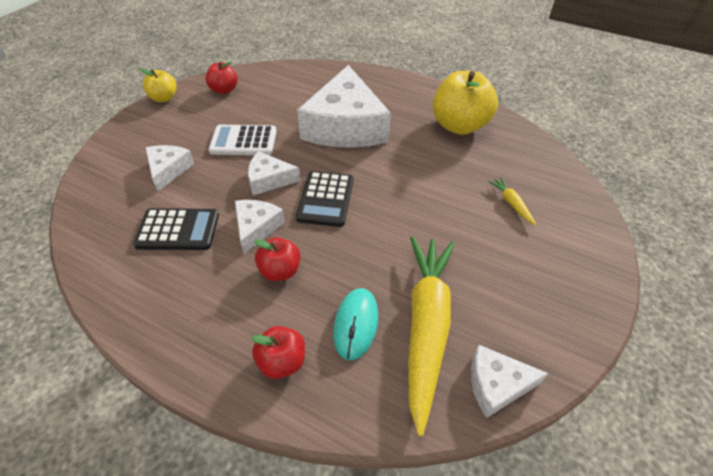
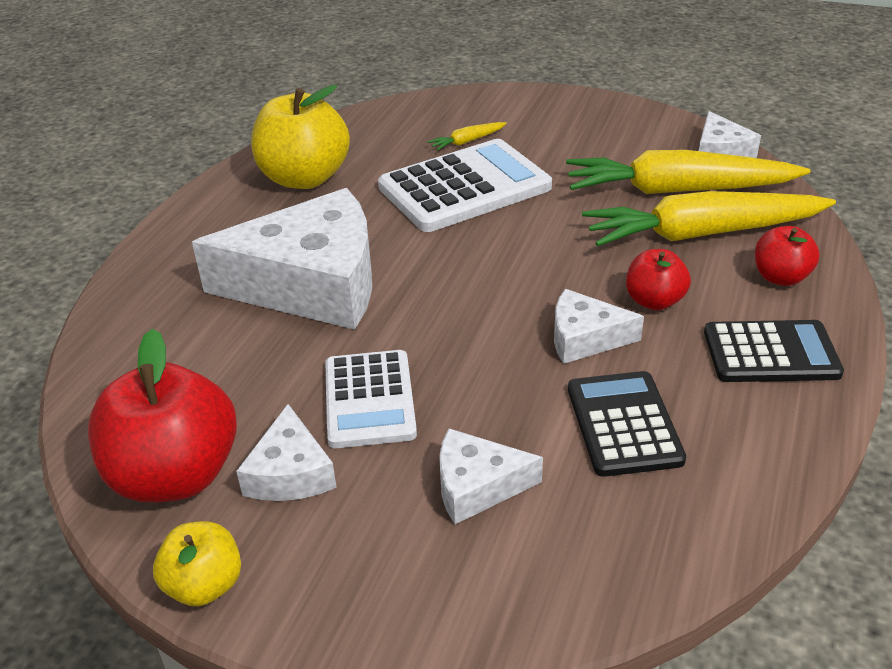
camera: 95 degrees left, 10 degrees down
red apple [206,62,238,94] -> red apple [88,329,237,502], size x1.86
white cheese [248,151,301,195] -> white cheese moved to [236,404,337,501]
black calculator [296,171,353,227] -> black calculator moved to [704,320,844,382]
turquoise mouse [333,288,378,360] -> yellow carrot [582,191,836,246]
none -> white calculator [378,139,552,232]

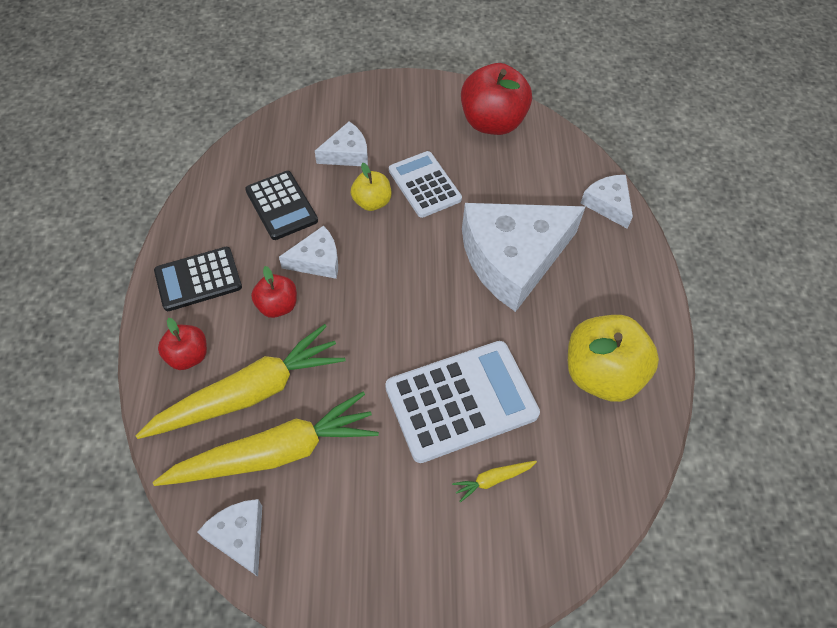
camera: 155 degrees right, 20 degrees up
yellow apple [153,521,241,606] -> yellow apple moved to [351,163,391,211]
white cheese [236,404,337,501] -> white cheese moved to [580,175,633,229]
white calculator [378,139,552,232] -> white calculator turned 150 degrees counterclockwise [385,341,540,463]
yellow carrot [427,122,507,151] -> yellow carrot turned 150 degrees counterclockwise [452,461,537,502]

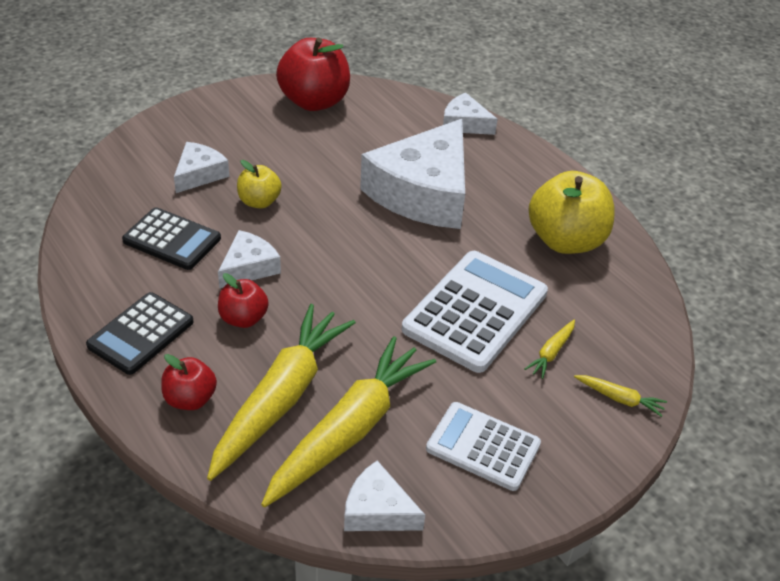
camera: 35 degrees left, 15 degrees down
white calculator [389,151,462,218] -> white calculator moved to [426,402,541,491]
none -> yellow carrot [574,375,667,417]

